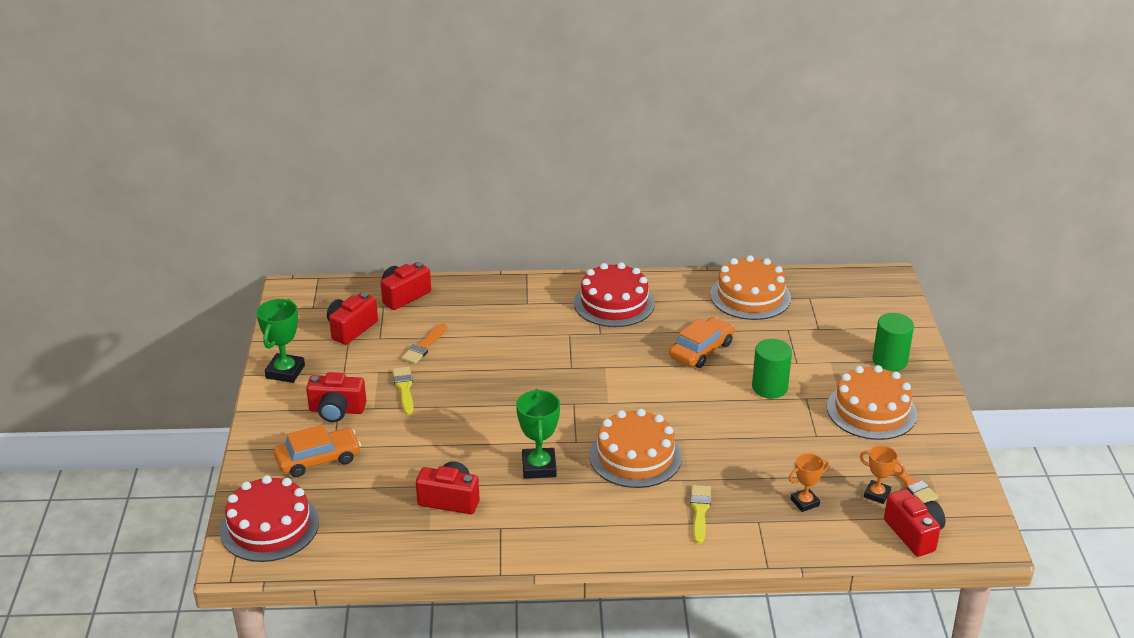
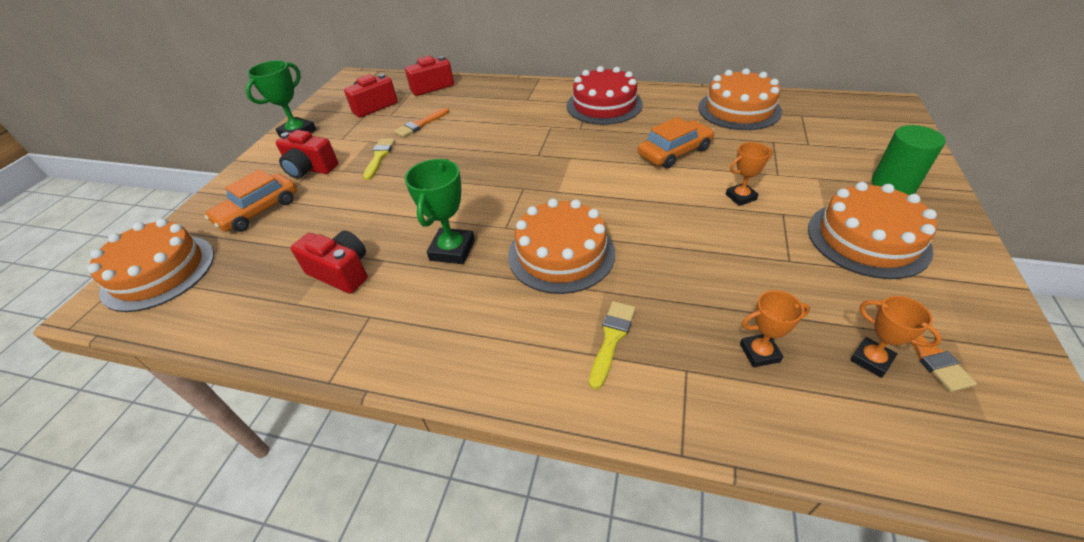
camera: 20 degrees right, 10 degrees up
red cake [220,475,319,562] -> orange cake [88,219,214,312]
orange car [274,425,361,477] -> orange car turned 135 degrees clockwise [205,169,297,232]
green cylinder [752,339,792,399] -> orange trophy [726,142,773,206]
red camera [884,489,946,557] -> none

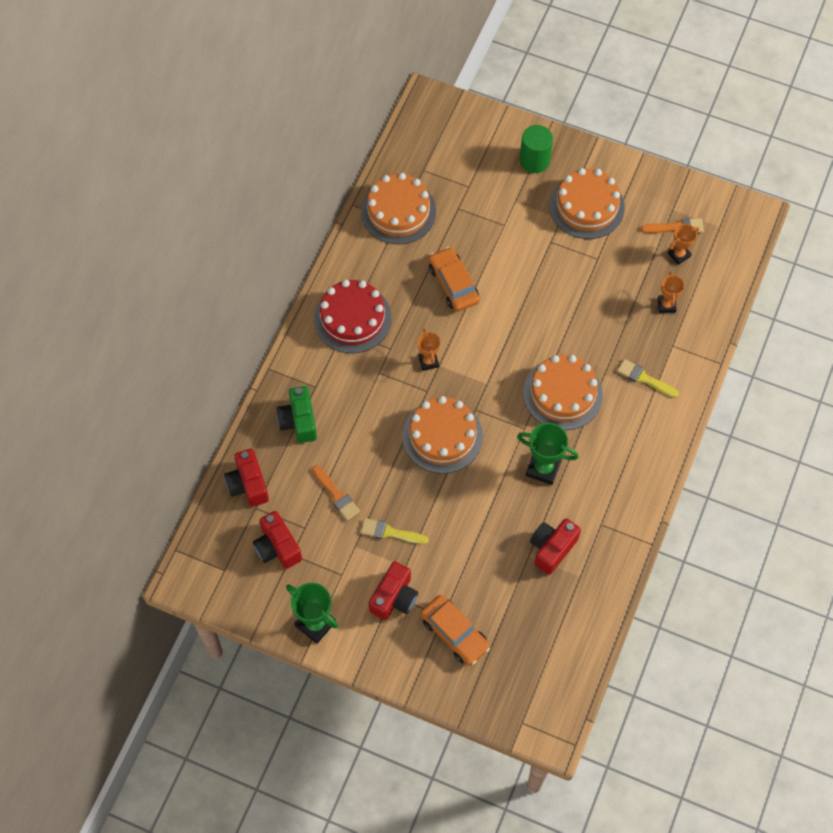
camera: 85 degrees left, 20 degrees up
orange cake [88,219,214,312] -> orange cake moved to [402,396,483,474]
orange trophy [726,142,773,206] -> orange trophy moved to [417,329,441,371]
none -> green camera [277,386,317,443]

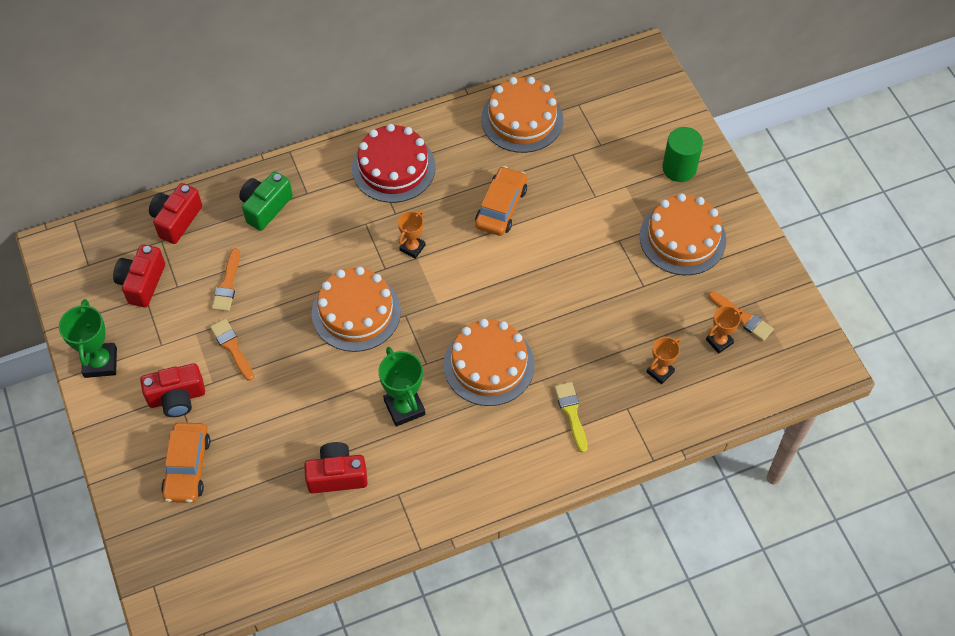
camera: 45 degrees right, 5 degrees down
yellow brush [361,518,429,544] -> orange brush [210,319,254,381]
orange trophy [668,224,699,265] -> orange trophy turned 45 degrees counterclockwise [706,306,743,353]

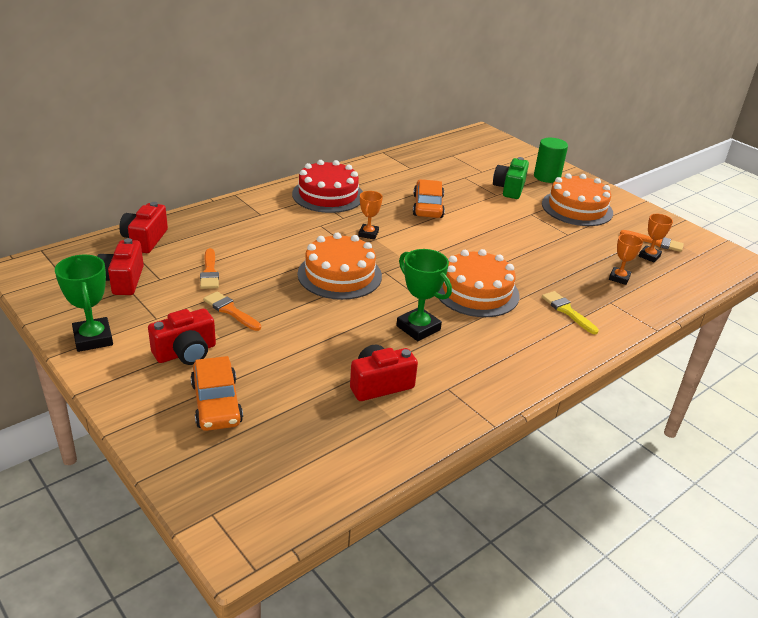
camera: 20 degrees left, 25 degrees down
green camera [239,171,293,231] -> green camera moved to [493,157,529,199]
orange cake [481,77,563,153] -> none

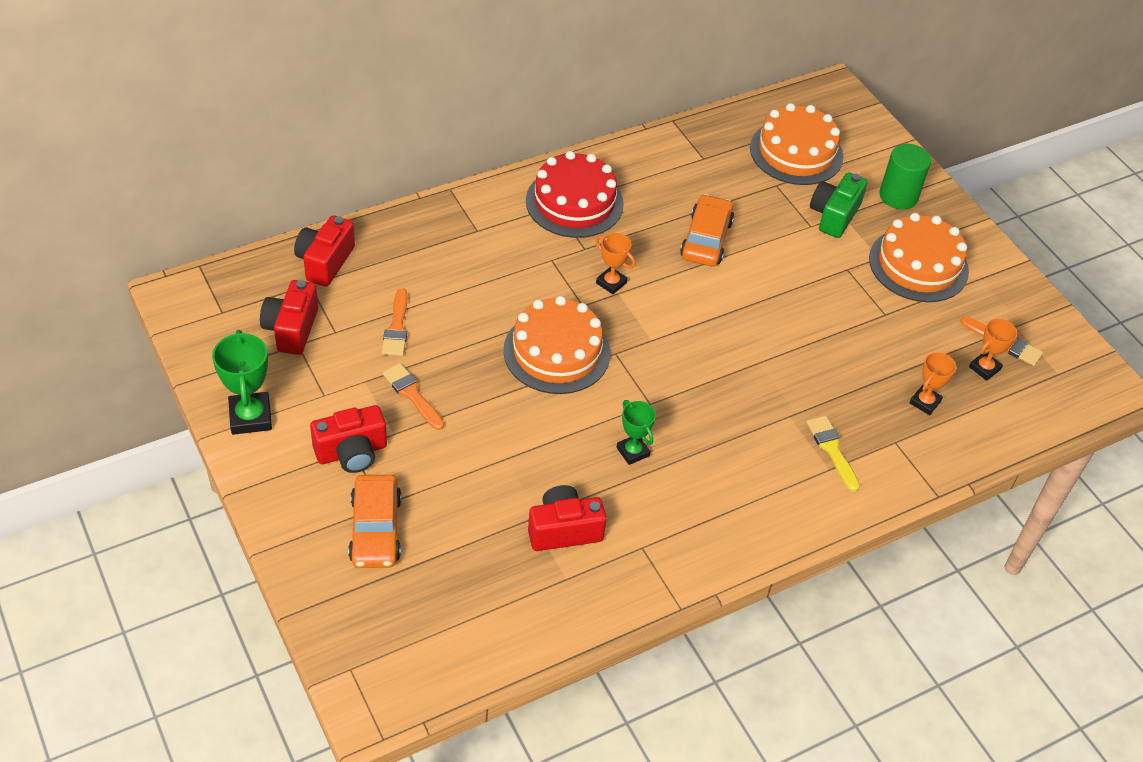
camera: 10 degrees right, 15 degrees up
orange trophy [358,191,383,240] -> orange trophy turned 75 degrees counterclockwise [595,233,636,294]
green trophy [396,249,452,341] -> green trophy [617,400,656,465], size x0.63
orange cake [438,249,520,317] -> orange cake moved to [750,103,844,185]

